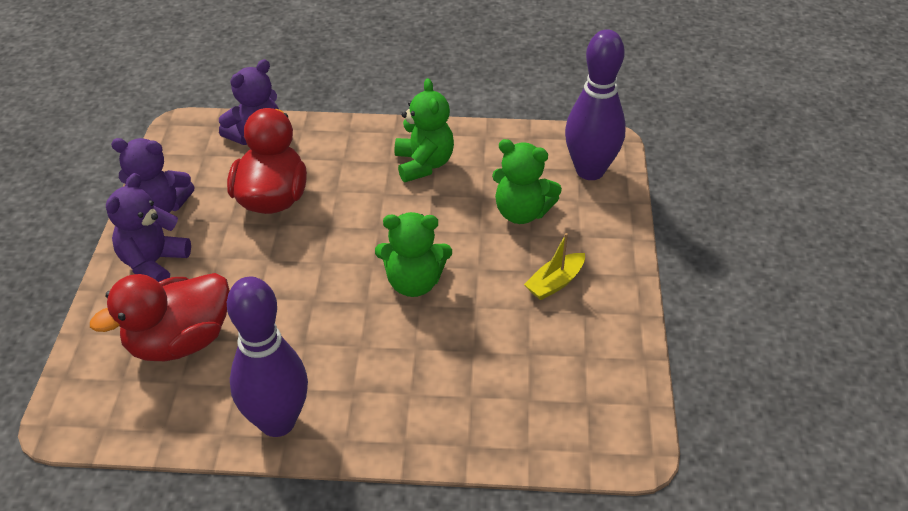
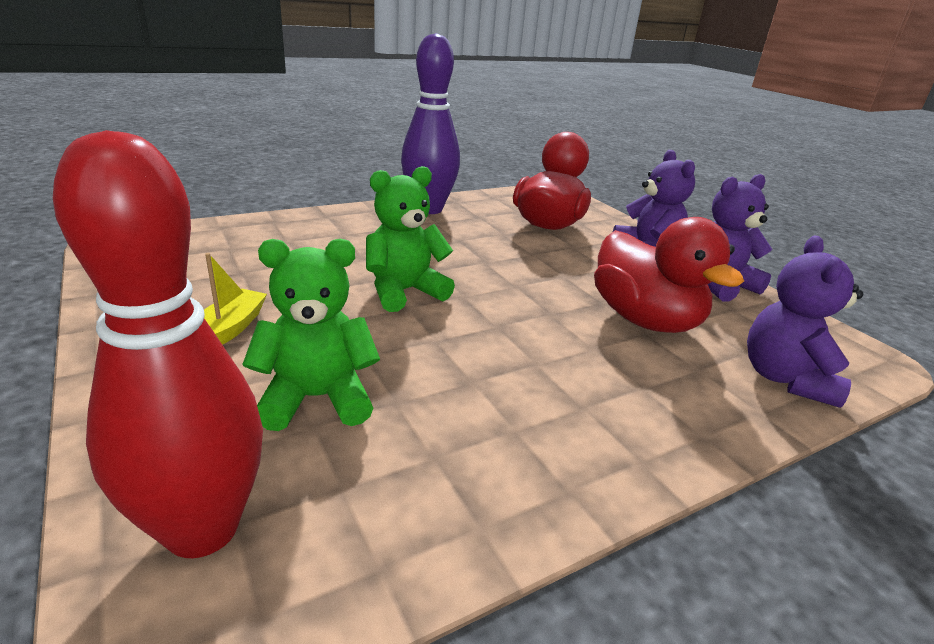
camera: 145 degrees right, 15 degrees down
green teddy bear [395,78,454,182] -> none
purple bowling pin [565,29,626,180] -> red bowling pin [53,130,263,558]

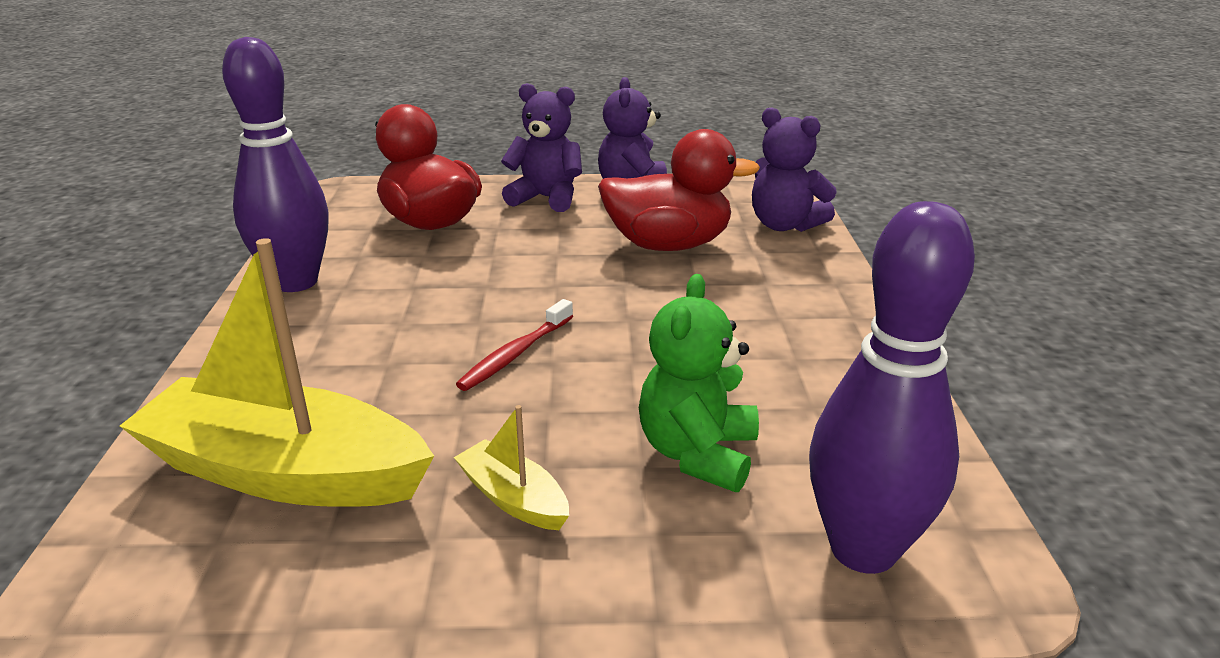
camera: 60 degrees left, 0 degrees up
red bowling pin [53,130,263,558] -> purple bowling pin [809,201,975,574]
green teddy bear [366,166,455,312] -> red toothbrush [456,299,573,391]
none -> yellow boat [120,238,434,507]

